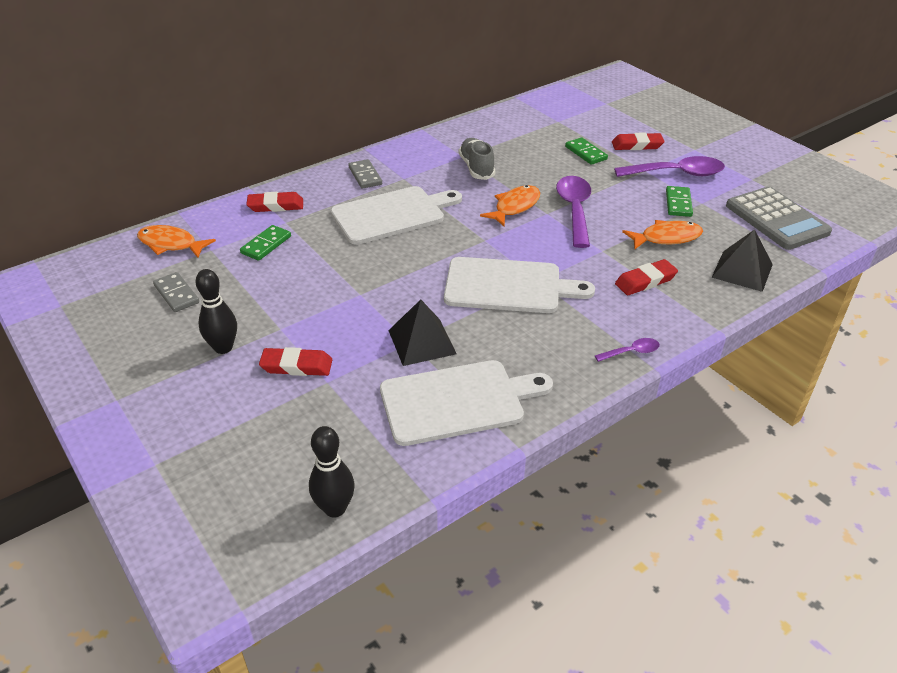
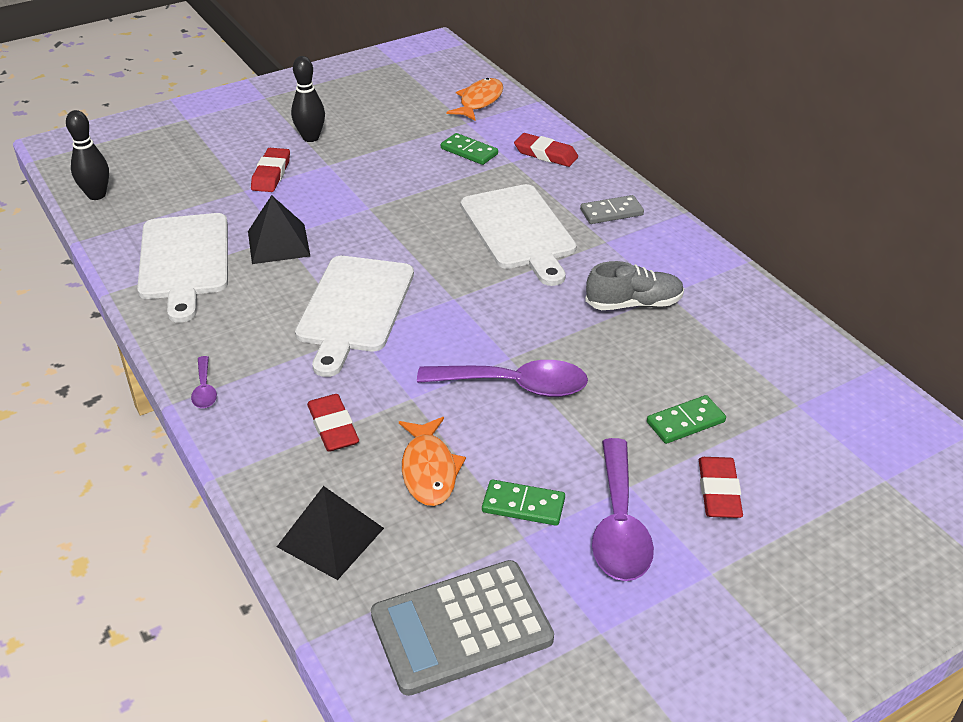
camera: 95 degrees right, 0 degrees up
grey domino [153,272,199,312] -> none
red eraser [246,192,303,212] -> red eraser turned 60 degrees counterclockwise [514,133,578,167]
orange fish [480,185,540,227] -> none

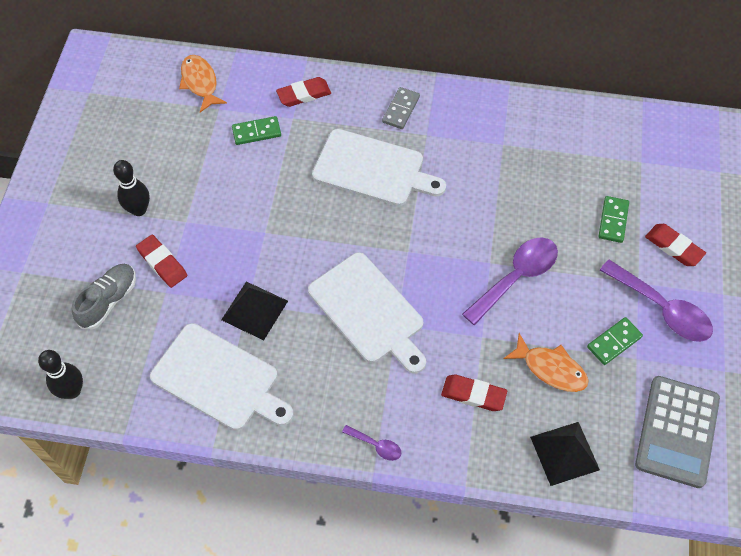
camera: 50 degrees left, 20 degrees up
grey shoe [585,261,684,310] -> grey shoe moved to [72,264,136,329]

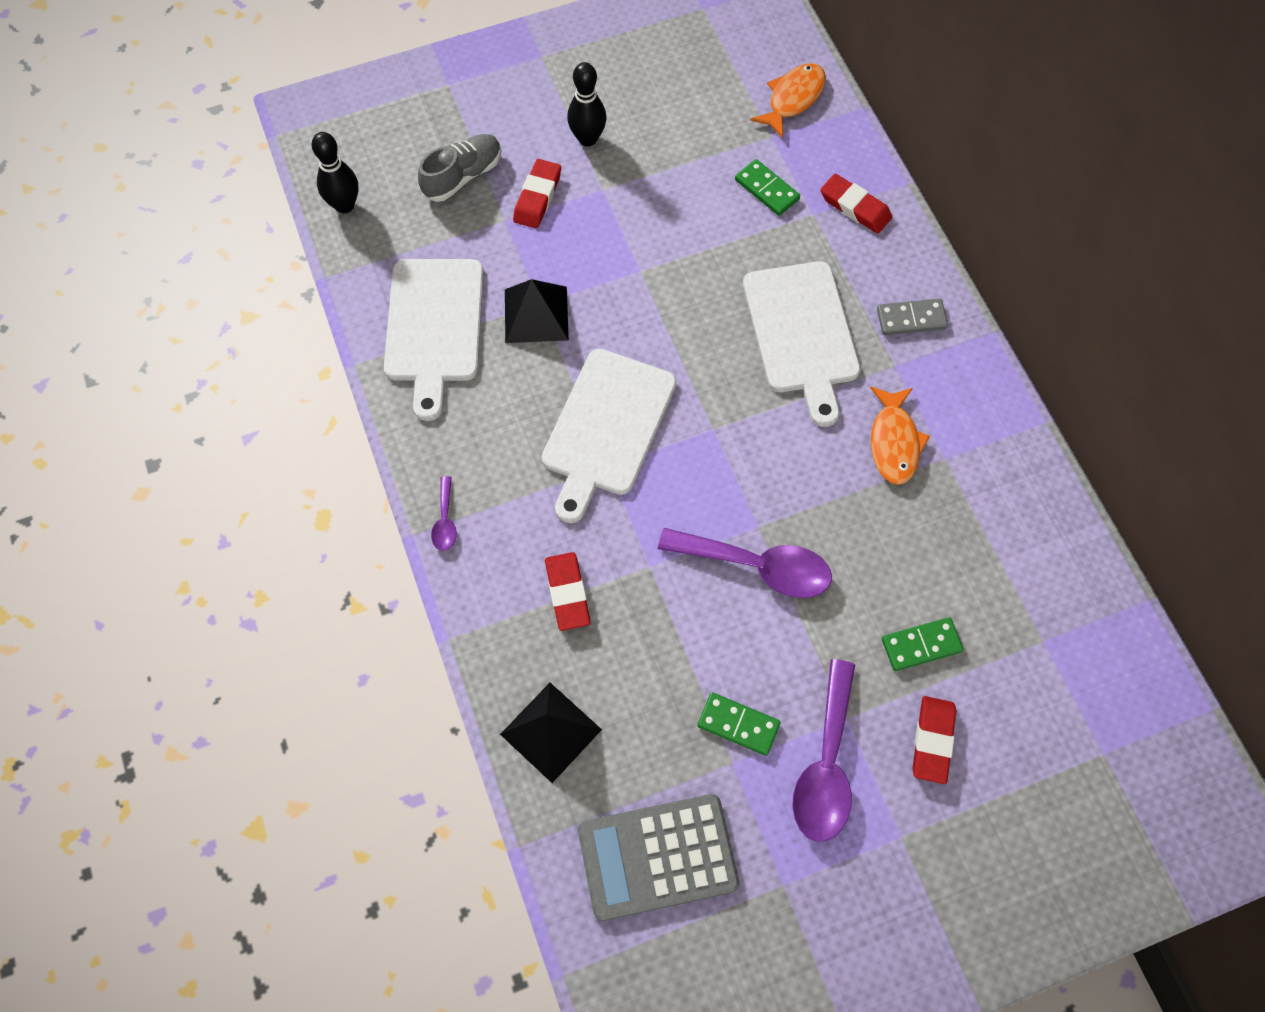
camera: 60 degrees right, 5 degrees up
grey shoe [72,264,136,329] -> grey shoe turned 45 degrees counterclockwise [418,134,501,202]
orange fish [504,333,589,392] -> orange fish moved to [870,387,930,485]

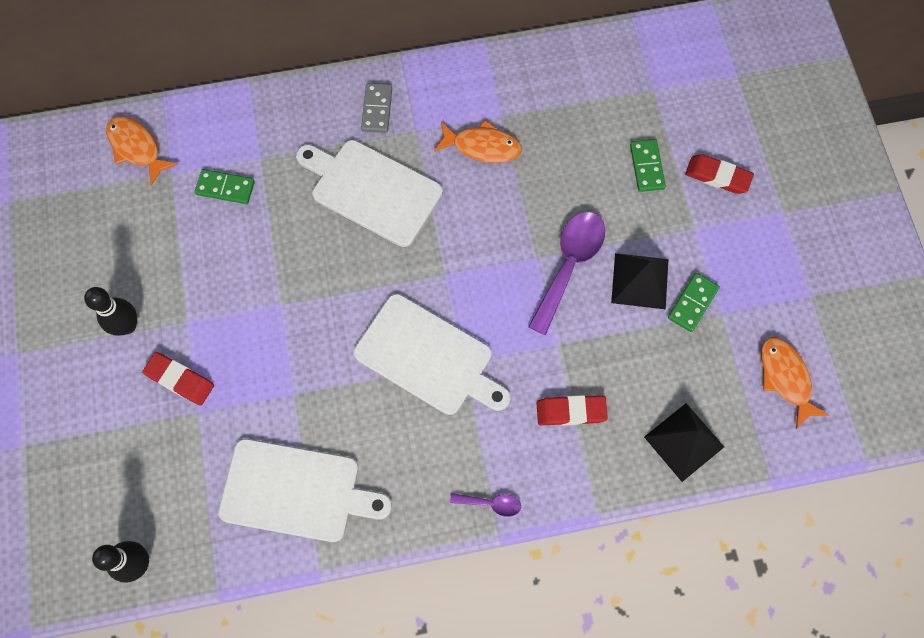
camera: 80 degrees left, 5 degrees up
grey shoe [418,134,501,202] -> none
black pyramid [505,279,569,343] -> black pyramid moved to [611,253,669,309]
grey calculator [578,794,739,921] -> orange fish [761,337,829,429]
green domino [735,159,800,216] -> green domino turned 45 degrees clockwise [195,169,255,204]
white cutting board [743,261,860,427] -> white cutting board turned 150 degrees counterclockwise [296,140,443,247]
purple spoon [792,659,855,842] -> none
red eraser [820,174,892,234] -> none

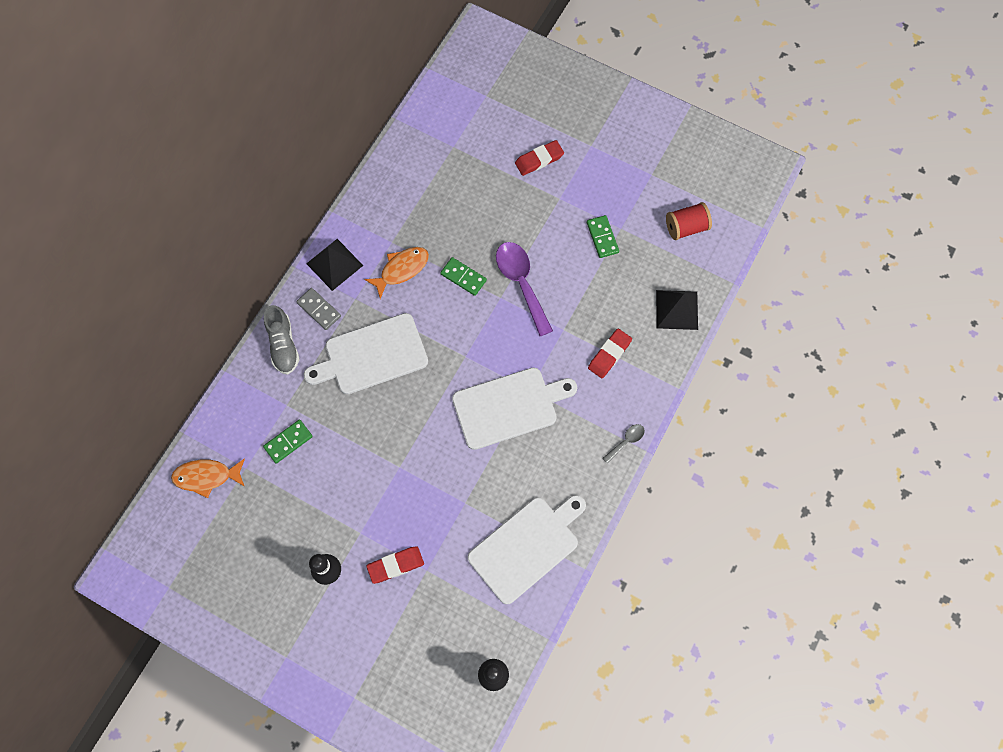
camera: 50 degrees left, 0 degrees up
purple spoon [450,493,521,517] -> grey spoon [602,424,645,463]
black pyramid [611,253,669,309] -> black pyramid moved to [306,239,363,291]
green domino [630,139,666,192] -> green domino moved to [440,257,487,296]
orange fish [761,337,829,429] -> red spool [666,202,712,240]
none -> grey shoe [264,305,300,375]

